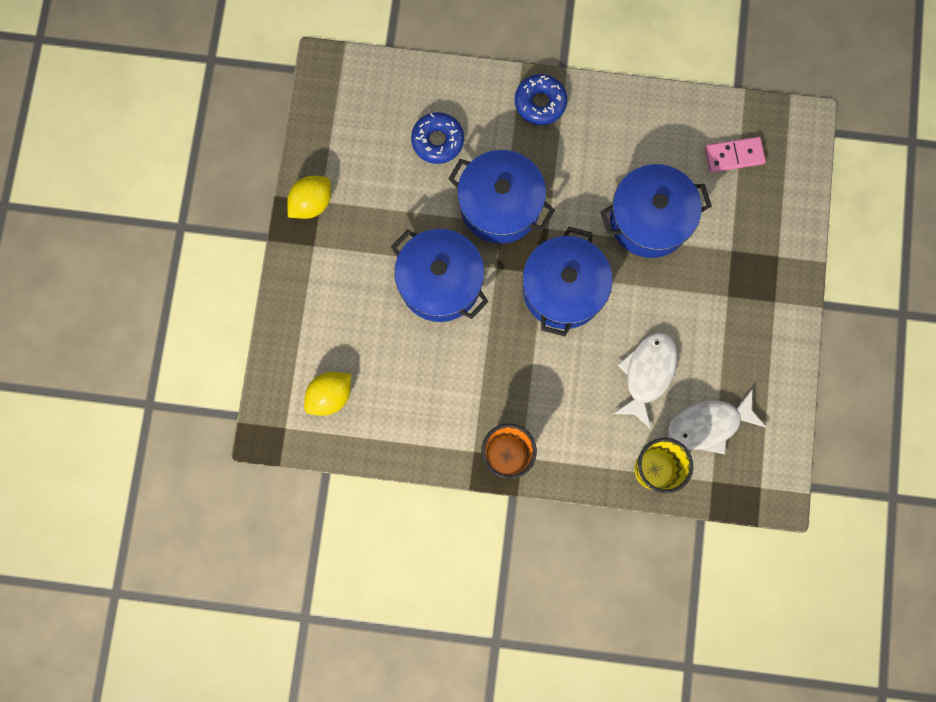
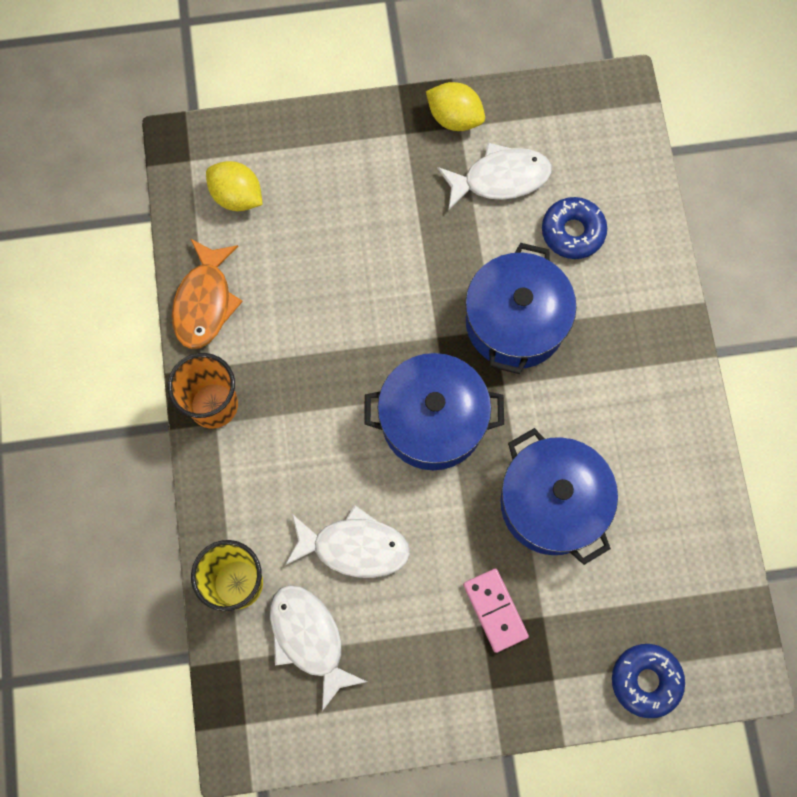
camera: 75 degrees right, 5 degrees down
blue pot [391,229,489,322] -> none
blue donut [515,74,567,125] -> blue donut moved to [612,644,685,718]
pink domino [705,137,766,173] -> pink domino moved to [463,568,529,653]
none -> orange fish [172,239,243,349]
none -> white fish [437,143,552,211]

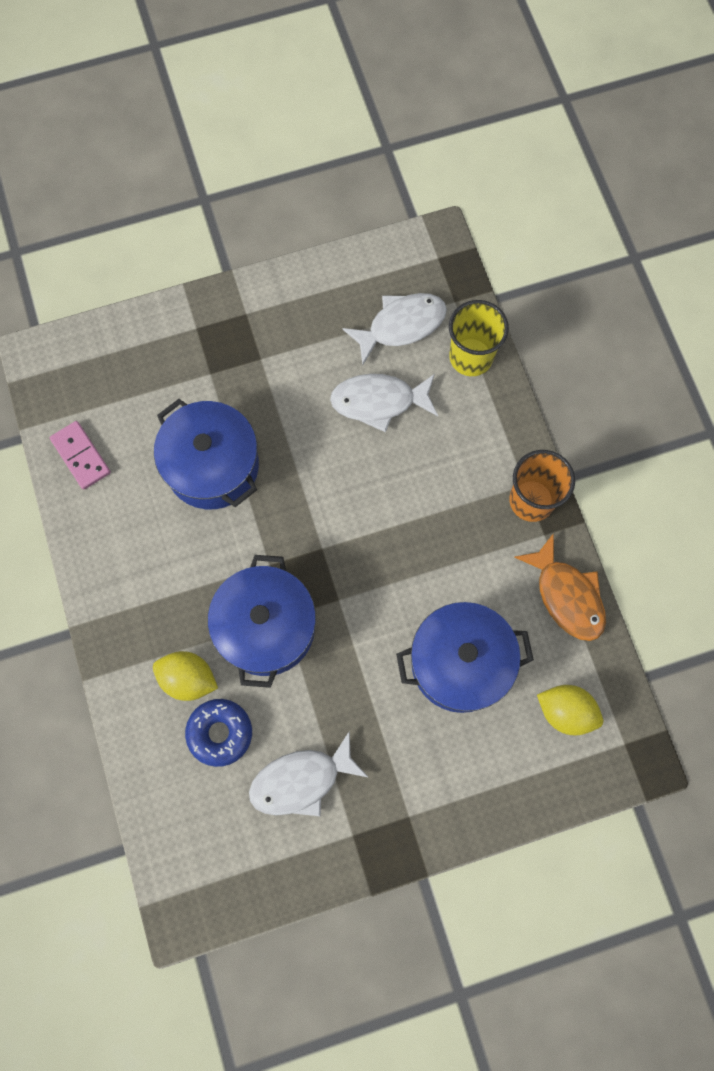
camera: 170 degrees right, 0 degrees up
orange fish [172,239,243,349] -> orange fish turned 150 degrees clockwise [514,533,606,641]
white fish [270,585,367,711] -> white fish turned 75 degrees counterclockwise [342,293,447,364]
blue pot [364,353,504,470] -> blue pot moved to [396,602,534,713]
yellow lemon [426,82,485,131] -> yellow lemon moved to [153,651,218,701]
pink domino [463,568,529,653] -> pink domino moved to [50,421,111,490]
blue donut [612,644,685,718] -> none

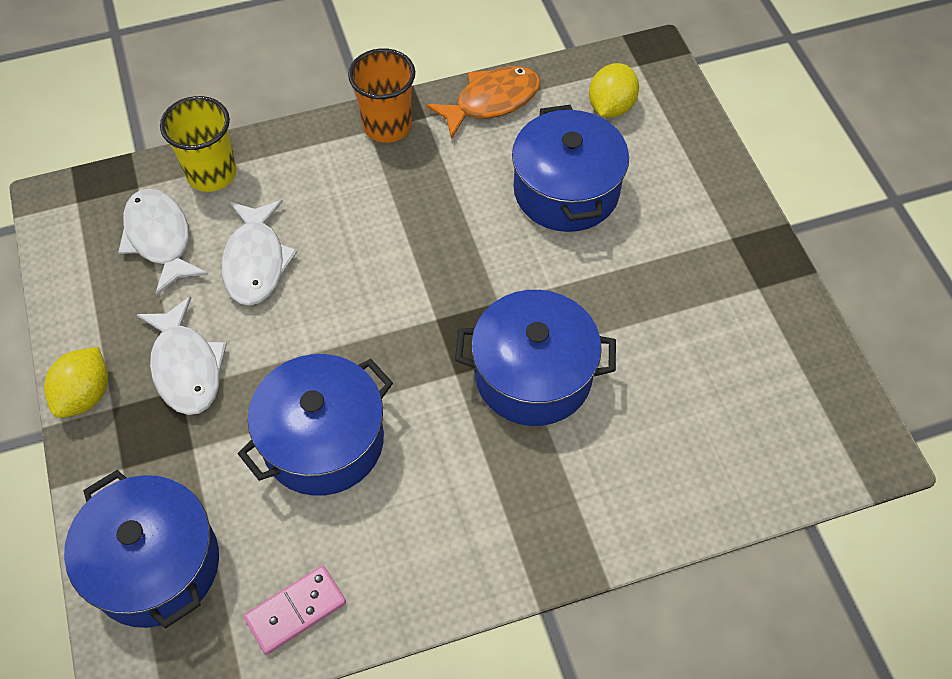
camera: 90 degrees left, 15 degrees down
yellow lemon [153,651,218,701] -> yellow lemon moved to [44,347,108,418]
blue donut [185,699,252,767] -> none
white fish [249,732,369,816] -> white fish moved to [137,296,227,415]
none -> blue pot [64,470,219,628]

